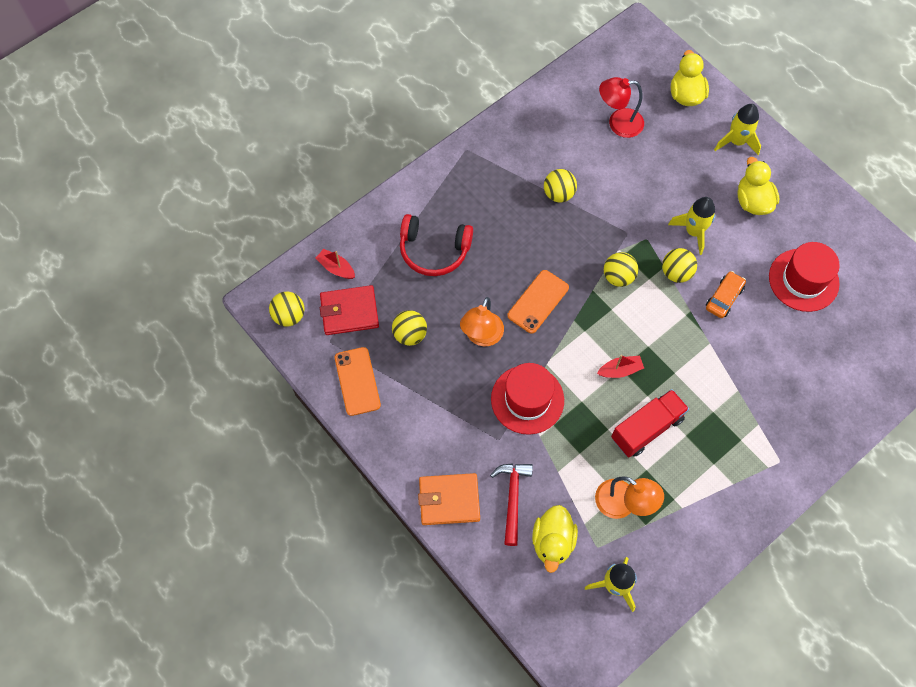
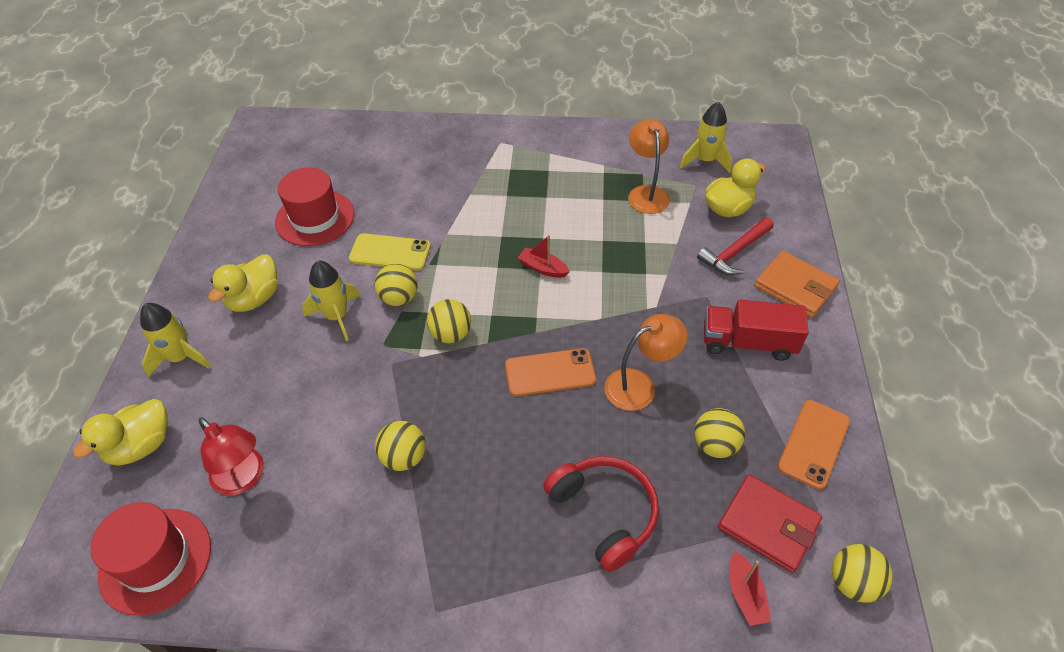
camera: 135 degrees left, 15 degrees down
red hat [491,363,564,435] -> red hat moved to [91,502,211,616]
red truck [611,389,689,458] -> red truck moved to [704,300,809,361]
orange car [706,271,746,318] -> yellow phone [349,233,431,271]

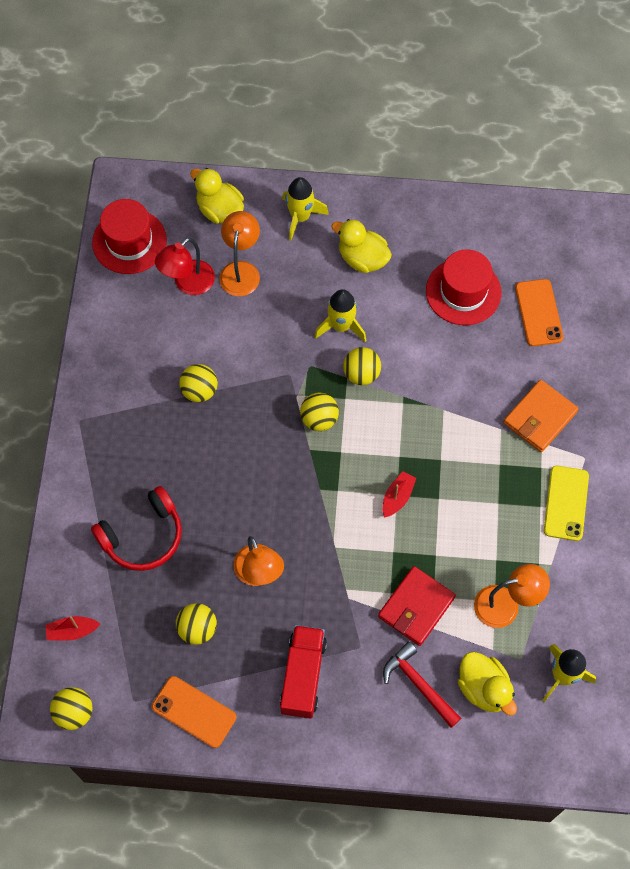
camera: 90 degrees right, 15 degrees up
yellow phone [349,233,431,271] -> yellow phone moved to [544,466,589,541]
orange phone [505,348,596,396] -> orange phone moved to [515,279,564,346]
red wallet [718,474,822,573] -> red wallet moved to [378,566,456,646]
orange wallet [755,251,840,318] -> orange wallet moved to [503,380,579,452]
none -> orange lamp [219,211,260,296]

